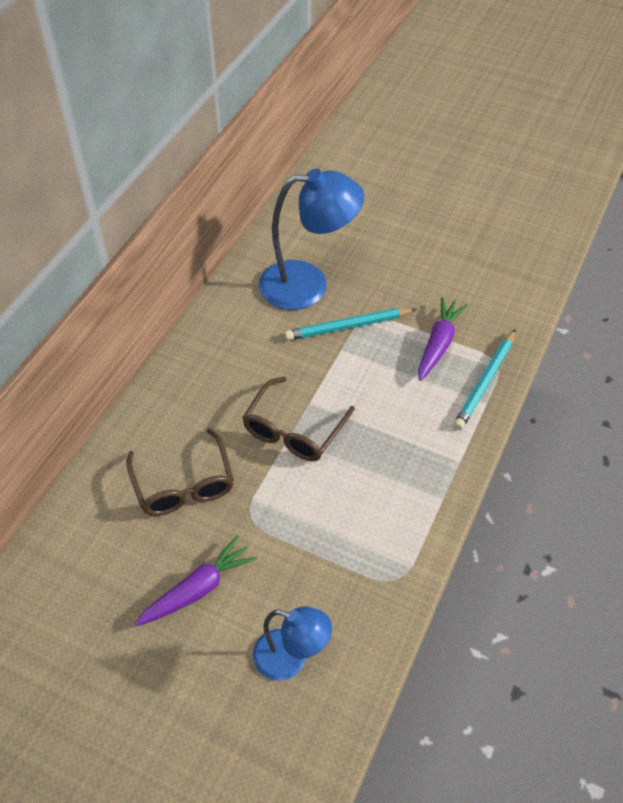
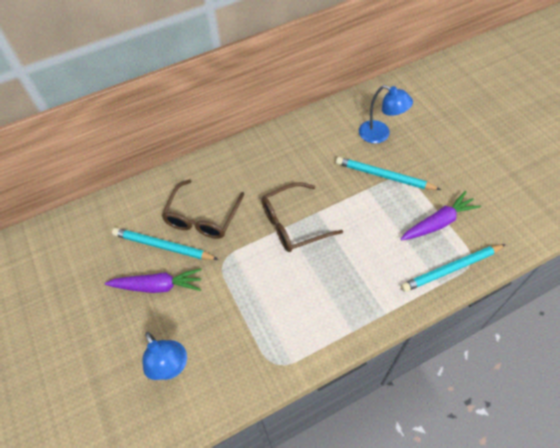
camera: 40 degrees right, 5 degrees up
blue lamp [259,169,364,310] -> blue lamp [359,85,413,144], size x0.59
none -> turquoise pencil [112,228,219,260]

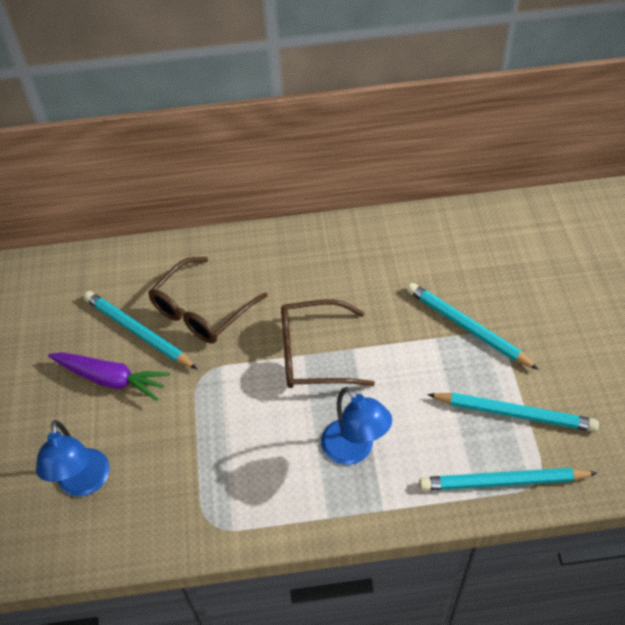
camera: 20 degrees right, 5 degrees down
blue lamp [359,85,413,144] -> blue lamp moved to [321,387,392,465]
purple carrot [401,191,481,240] -> turquoise pencil [427,393,599,432]

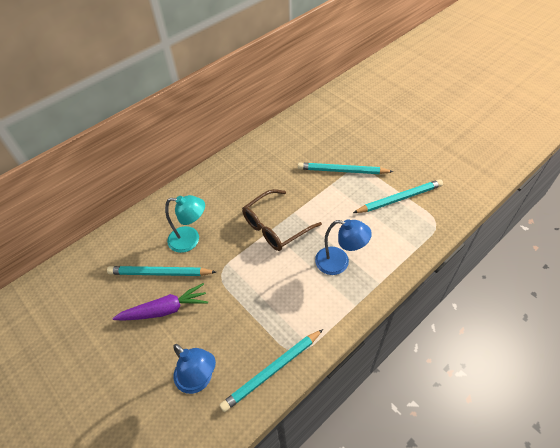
camera: 35 degrees left, 0 degrees up
brown glasses [148,257,268,343] -> turquoise lamp [165,195,205,253]
turquoise pencil [419,468,597,491] -> turquoise pencil moved to [220,329,323,412]

